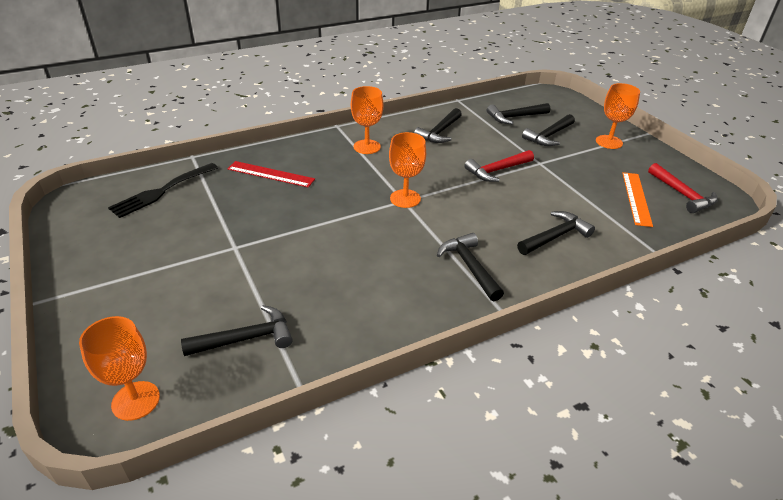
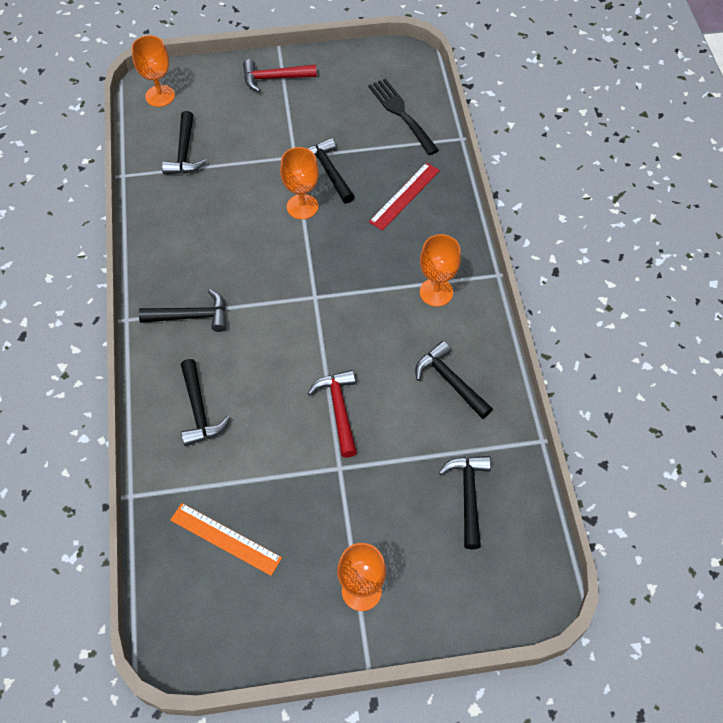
camera: 110 degrees right, 20 degrees up
orange goblet [389,132,426,208] -> orange goblet moved to [280,147,319,219]
black hammer [522,114,575,146] -> black hammer moved to [308,138,355,204]
red hammer [648,163,718,213] -> red hammer moved to [243,59,317,92]

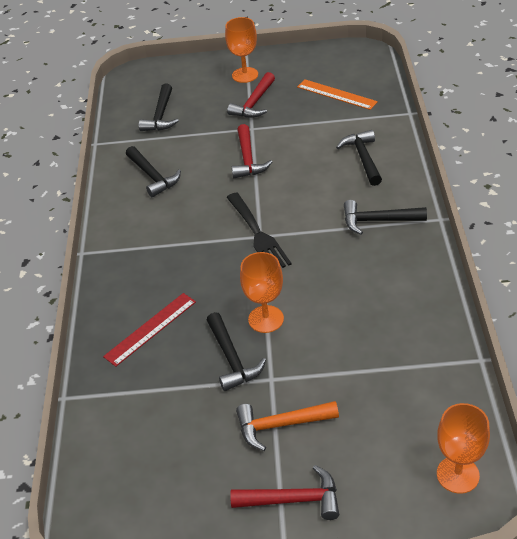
camera: 170 degrees left, 15 degrees down
black hammer [162,111,206,175] -> none
black fork [368,78,439,155] -> black fork moved to [226,193,292,268]
orange goblet [420,234,461,307] -> none
none -> red hammer [227,72,275,118]
none -> orange hammer [236,401,339,451]

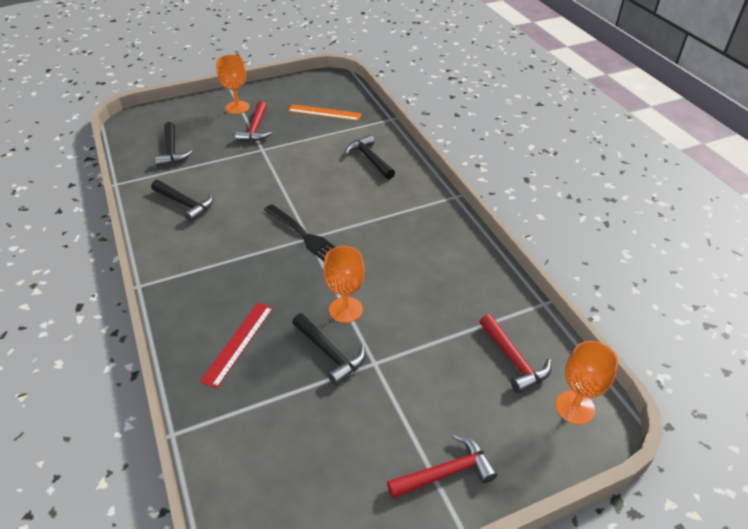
camera: 25 degrees left, 0 degrees up
red hammer [232,124,272,178] -> red hammer moved to [479,314,551,394]
orange hammer [236,401,339,451] -> none
black hammer [344,200,427,235] -> none

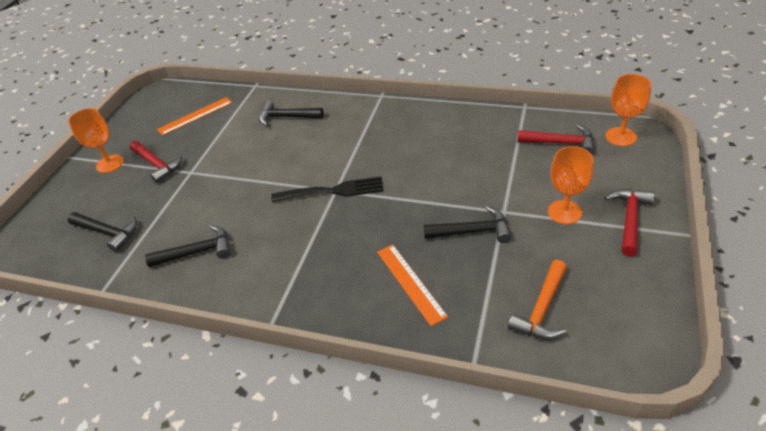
camera: 45 degrees left, 0 degrees up
red ruler [200,303,273,389] -> orange ruler [377,244,448,326]
orange goblet [323,246,365,323] -> orange goblet moved to [548,146,593,224]
none -> orange hammer [508,260,567,339]

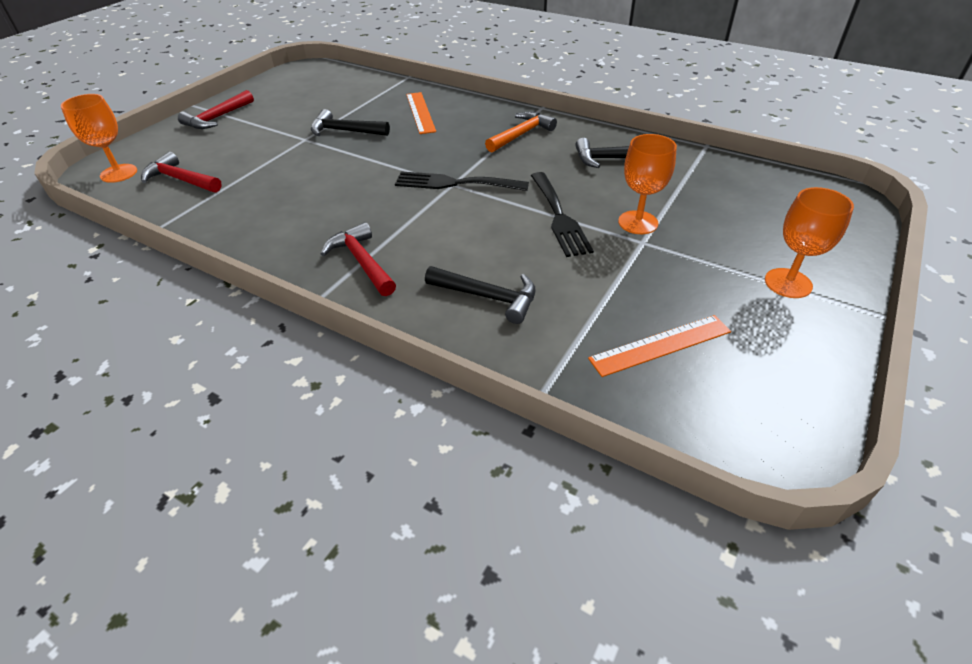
camera: 170 degrees left, 0 degrees up
black hammer [68,212,137,252] -> none
red hammer [130,141,182,183] -> red hammer moved to [321,222,396,296]
orange hammer [508,260,567,339] -> orange hammer moved to [485,111,557,152]
orange goblet [548,146,593,224] -> orange goblet moved to [618,134,677,234]
none -> black fork [531,172,594,257]

